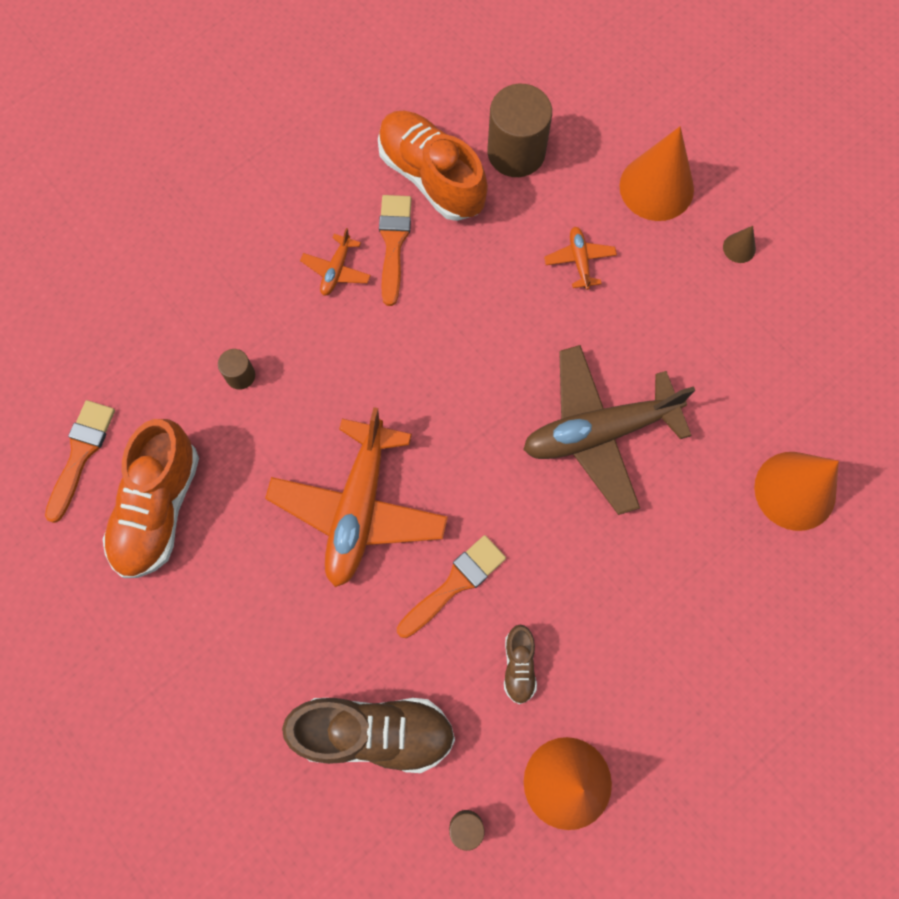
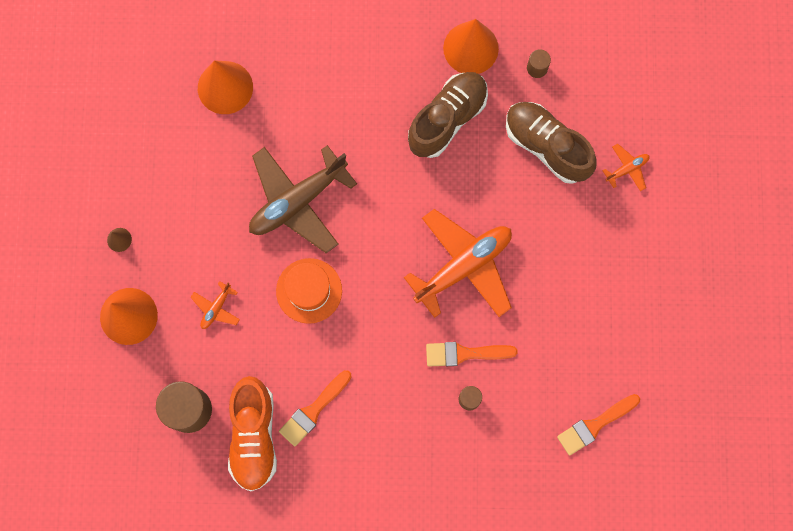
camera: 140 degrees left, 5 degrees up
orange shoe [103,419,199,578] -> none
orange plane [300,228,371,296] -> orange plane moved to [602,144,649,192]
orange brush [397,535,506,638] -> orange brush moved to [426,342,518,367]
brown shoe [504,625,537,704] -> brown shoe [408,72,488,158], size x2.13
brown plane [523,345,695,515] -> brown plane turned 120 degrees clockwise [249,145,357,253]
none -> orange hat [276,258,342,324]

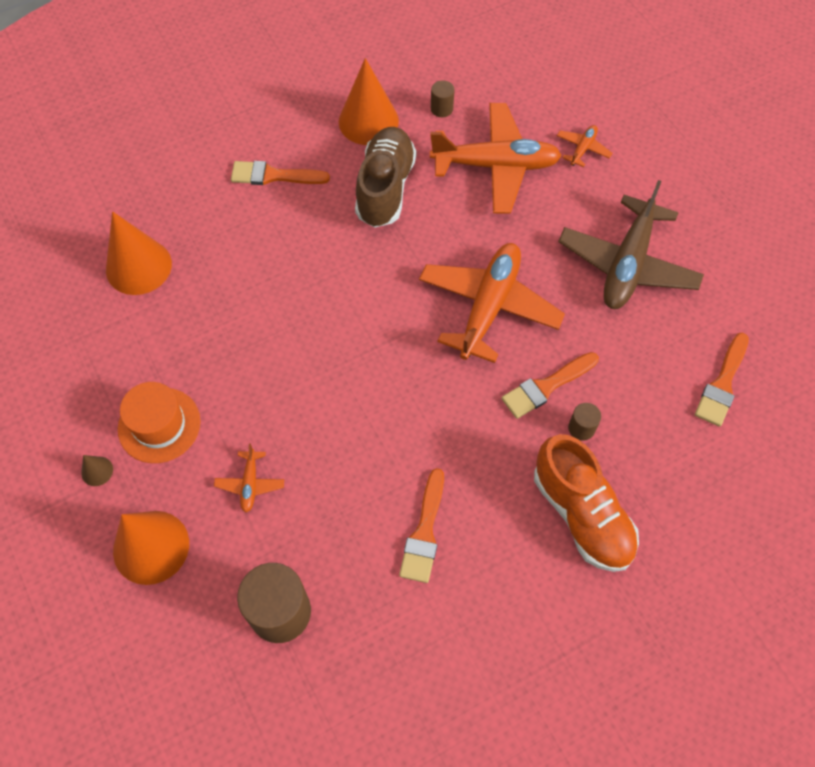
camera: 30 degrees left, 15 degrees down
orange shoe [228,376,277,492] -> orange shoe moved to [534,434,639,572]
brown plane [249,145,357,253] -> brown plane moved to [558,180,704,309]
orange hat [276,258,342,324] -> orange hat moved to [118,382,200,463]
brown shoe [506,102,597,184] -> orange plane [430,103,562,214]
none -> orange brush [231,161,330,185]

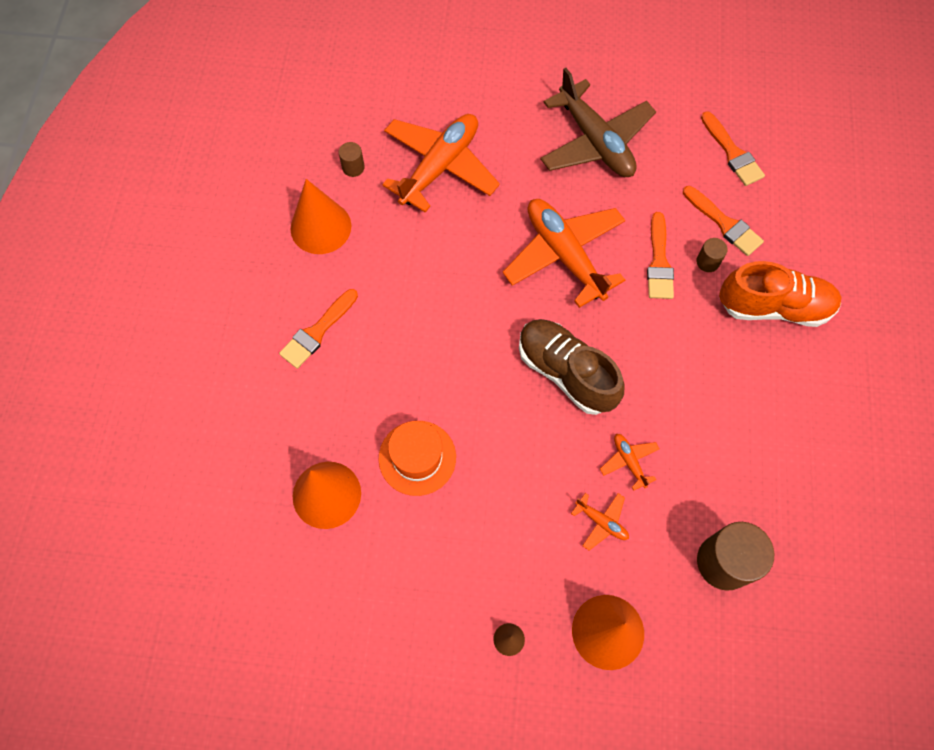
camera: 55 degrees left, 5 degrees up
orange hat [118,382,200,463] -> orange hat moved to [379,421,456,496]
brown shoe [355,127,416,228] -> brown shoe moved to [519,319,625,415]
orange brush [399,468,444,583] -> orange brush moved to [683,186,764,256]
orange plane [557,125,612,167] -> orange plane moved to [600,434,659,491]

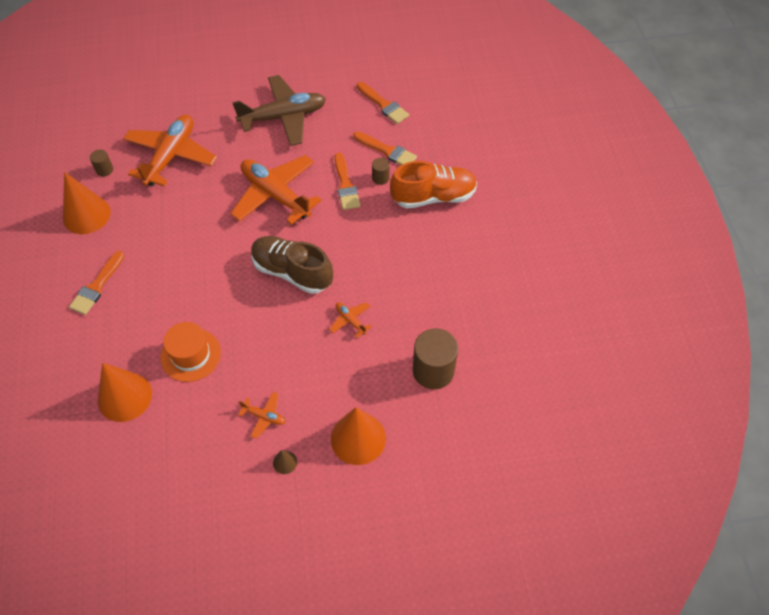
camera: 15 degrees left, 10 degrees down
brown plane [540,68,656,177] -> brown plane turned 60 degrees counterclockwise [232,75,326,146]
orange plane [571,493,629,551] -> orange plane moved to [238,392,285,439]

